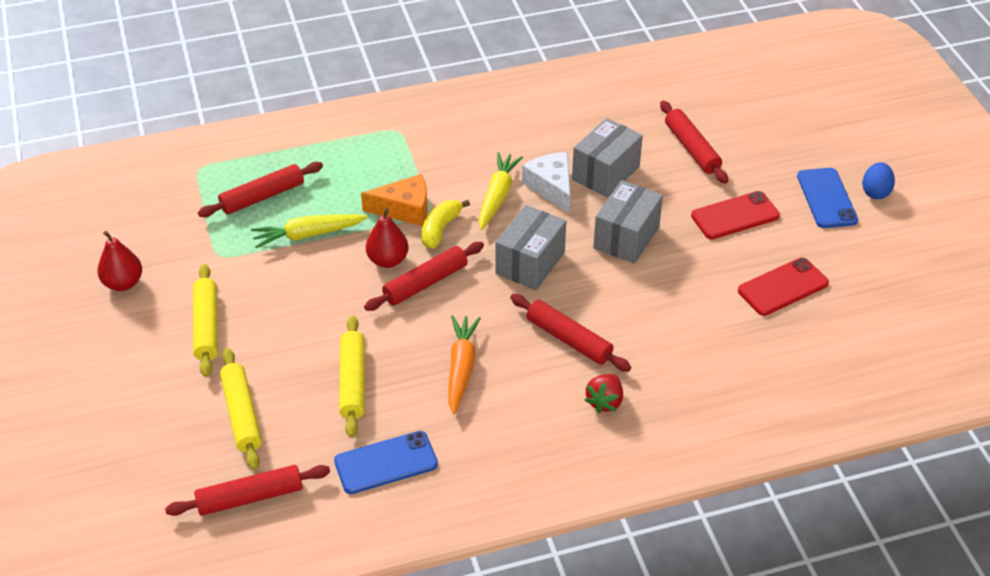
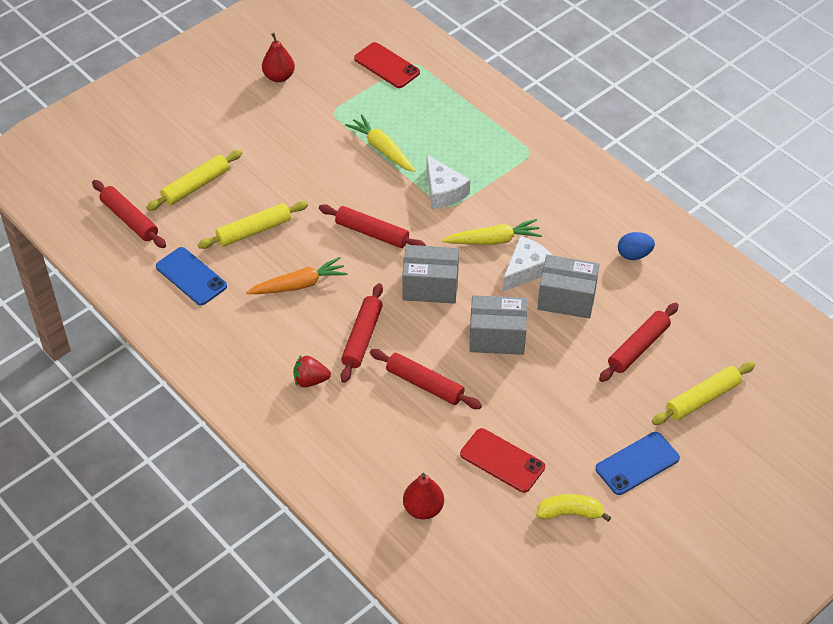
camera: 65 degrees right, 5 degrees up
yellow rolling pin [193,264,218,377] -> yellow rolling pin moved to [652,362,755,425]
red rolling pin [198,162,323,217] -> red rolling pin moved to [370,349,482,409]
orange cheese [361,174,428,226] -> white cheese [426,155,470,209]
red pear [366,208,409,268] -> red pear moved to [403,473,444,519]
yellow banana [422,200,470,249] -> yellow banana moved to [536,494,611,522]
red phone [691,191,780,239] -> red phone moved to [354,42,420,88]
blue egg [862,162,895,199] -> blue egg moved to [618,232,655,260]

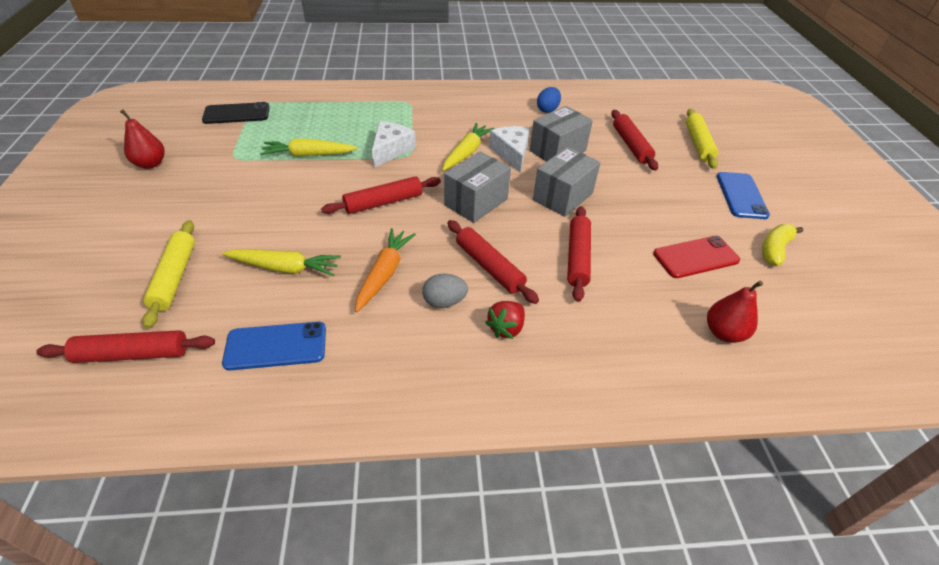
camera: 55 degrees left, 5 degrees down
yellow rolling pin [198,201,308,249] -> yellow carrot [222,249,341,276]
red phone [354,42,420,88] -> black phone [202,102,270,124]
red rolling pin [370,349,482,409] -> red rolling pin turned 60 degrees counterclockwise [567,206,591,302]
white cheese [426,155,470,209] -> white cheese turned 75 degrees counterclockwise [372,121,416,167]
none -> grey egg [422,274,468,308]

